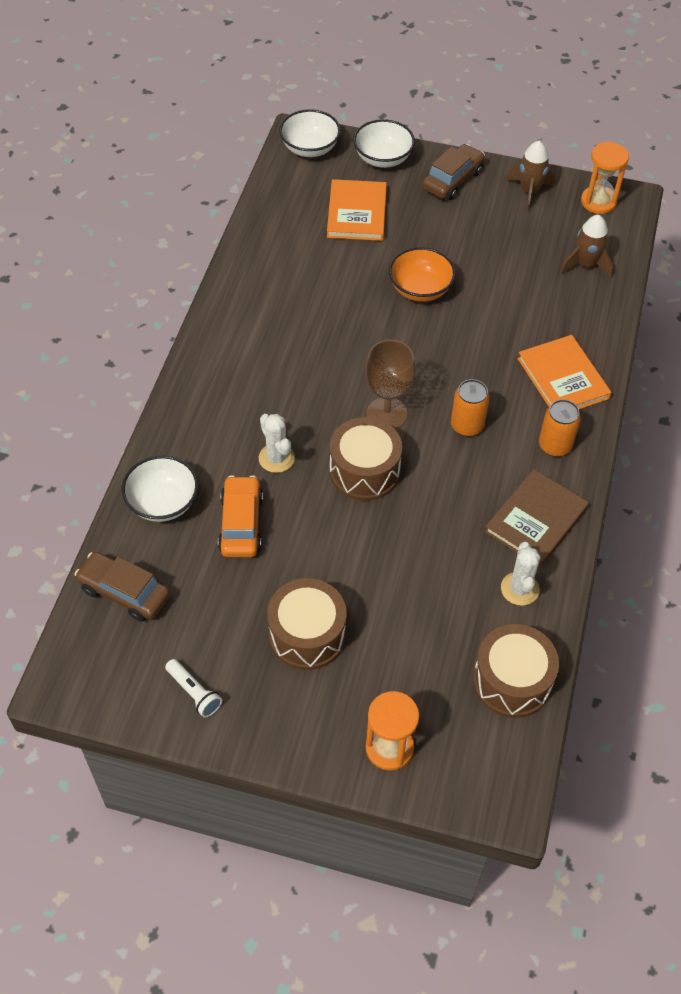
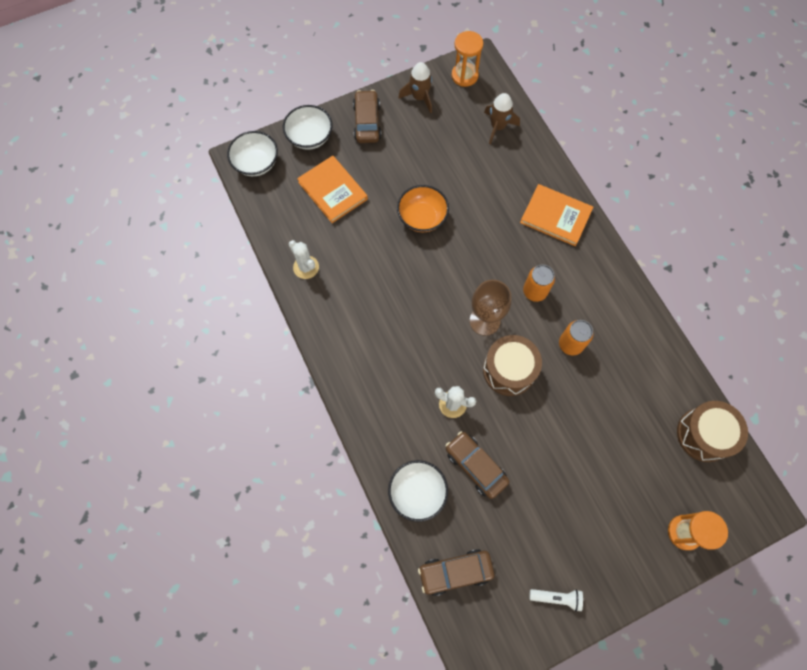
camera: 40 degrees left, 15 degrees up
orange car [218,475,263,557] -> brown car [446,431,509,499]
brown drum [267,578,347,670] -> none
brown book [485,469,589,567] -> none
white cactus [501,542,541,606] -> white cactus moved to [289,240,319,279]
orange can [539,399,581,457] -> orange can moved to [559,320,593,356]

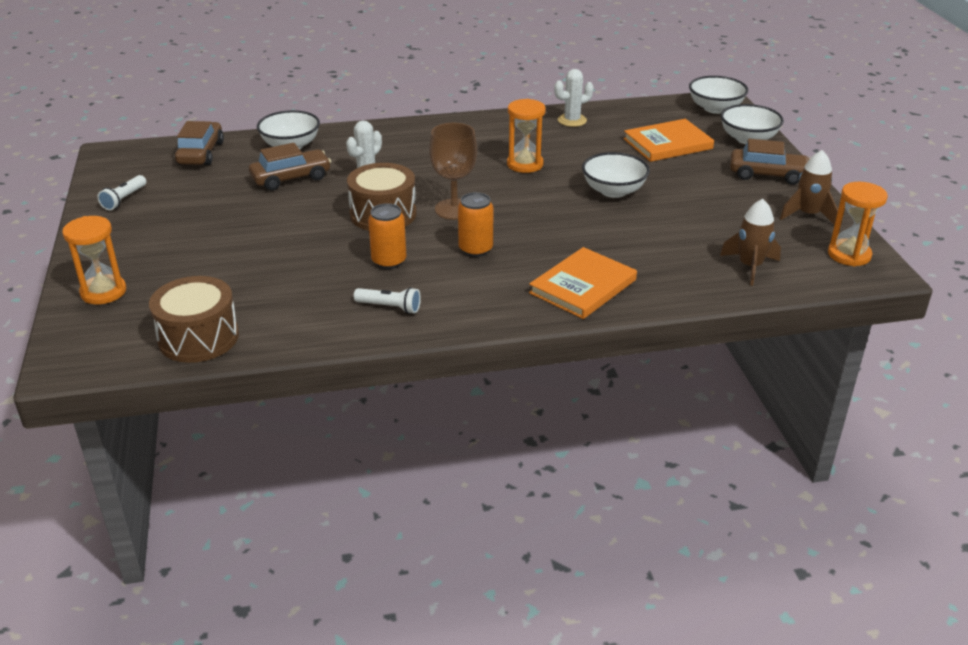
camera: 105 degrees right, 35 degrees down
orange bowl [397,185,449,233] -> white bowl [582,152,650,198]
none -> white flashlight [354,287,421,314]
none -> orange hourglass [507,99,546,173]

